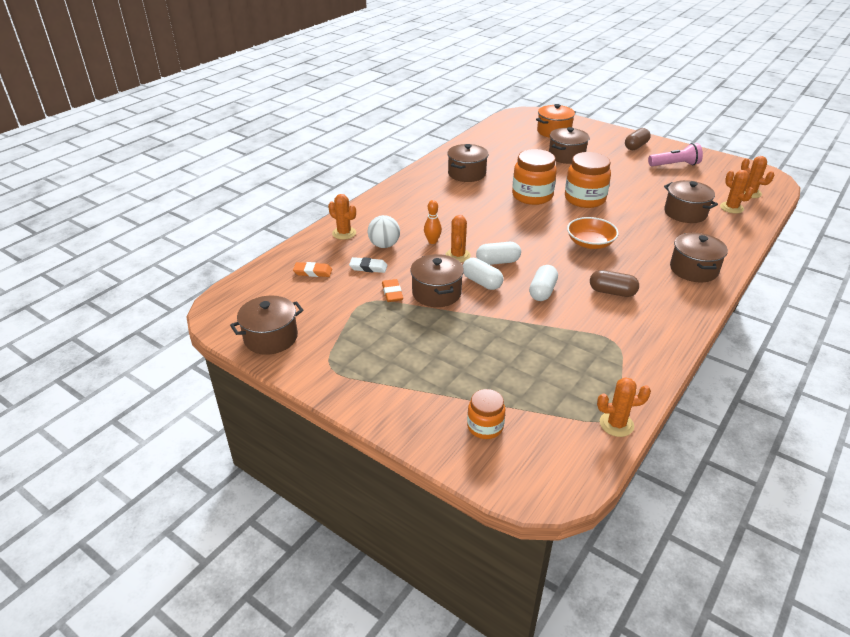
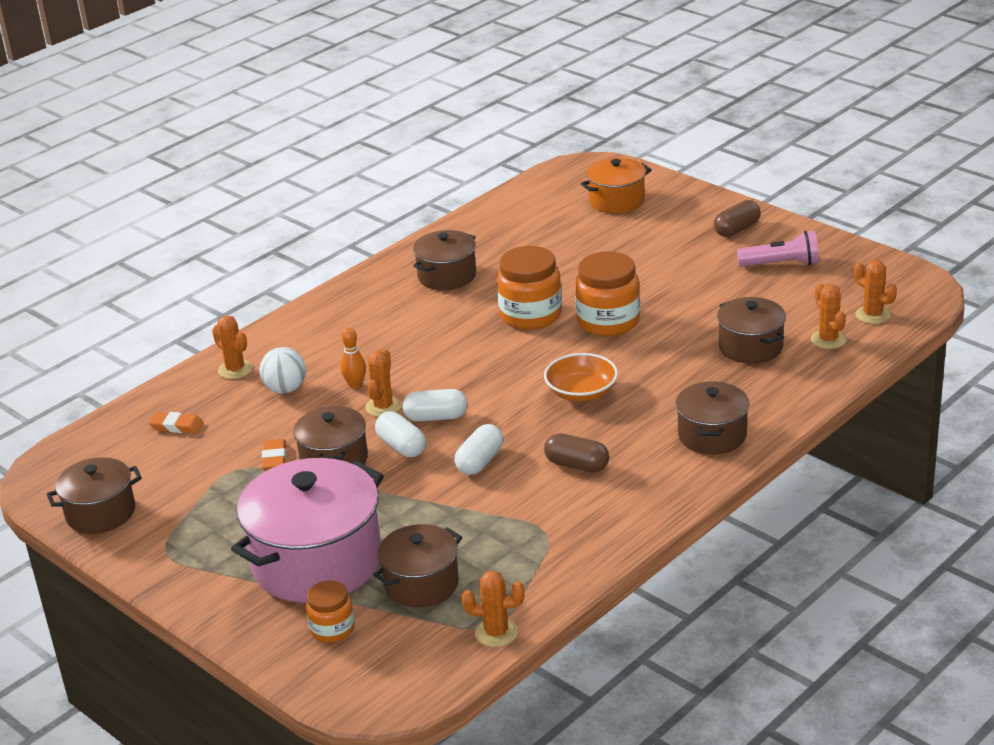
camera: 10 degrees right, 5 degrees down
white eraser [349,257,387,273] -> none
brown pot [549,127,589,164] -> brown pot moved to [373,524,462,608]
none -> pink pot [231,458,384,603]

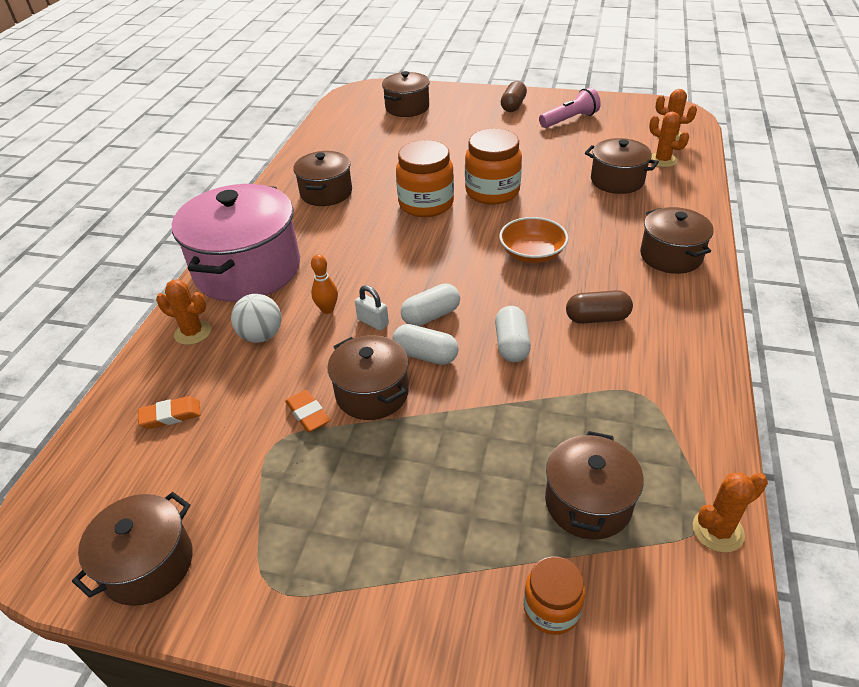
camera: 30 degrees left, 10 degrees up
pink pot [231,458,384,603] -> pink pot moved to [172,184,300,302]
orange cactus [365,349,401,417] -> white padlock [355,285,389,331]
orange pot [581,158,652,213] -> brown pot [382,71,430,117]

